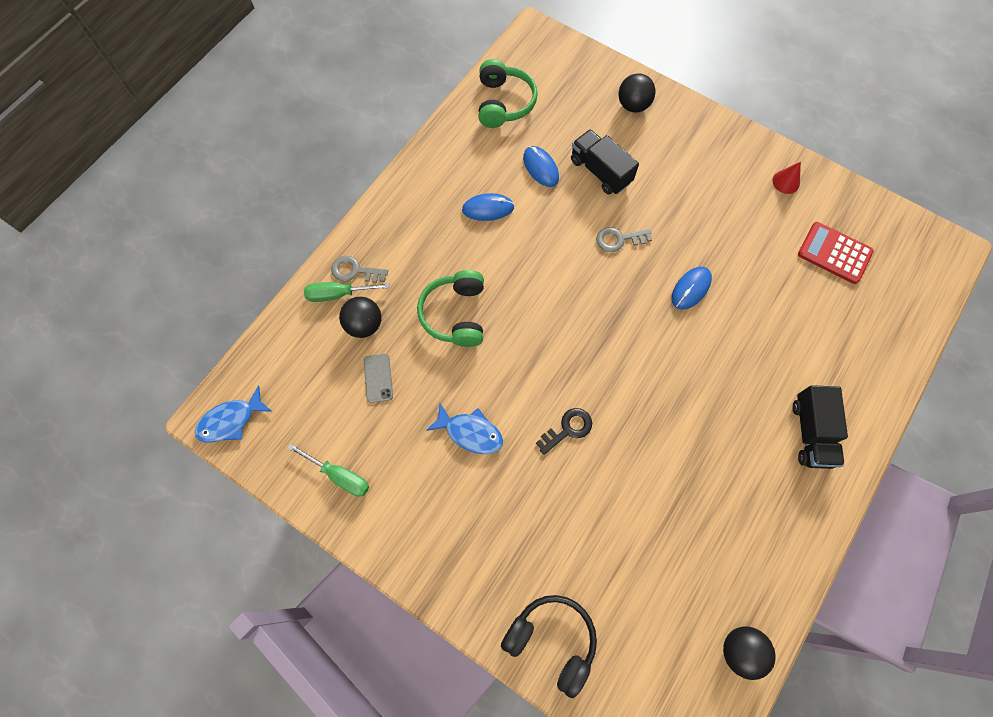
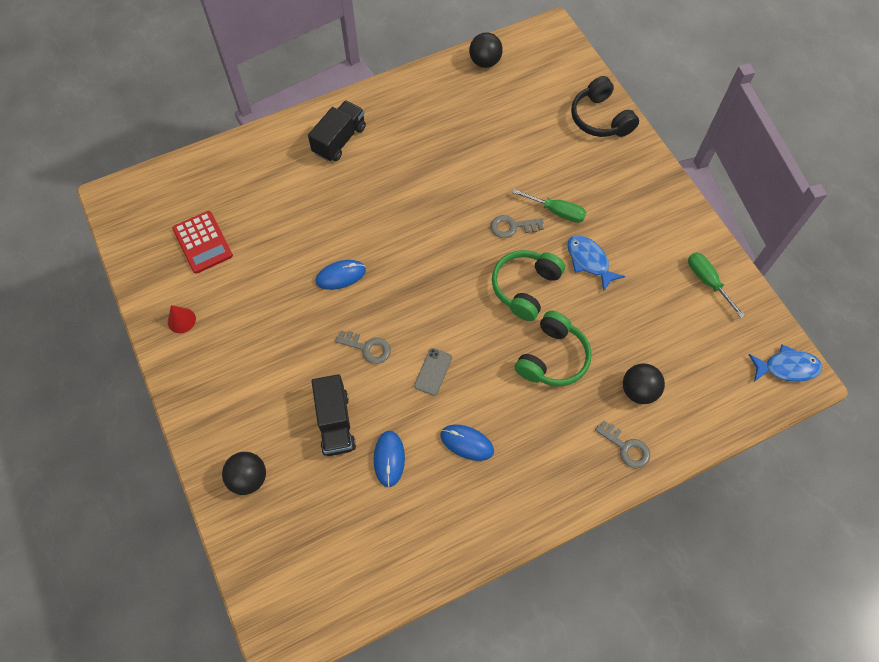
camera: 150 degrees left, 5 degrees down
green screwdriver [304,282,390,302] -> green screwdriver moved to [512,189,586,223]
grey phone [364,354,393,403] -> grey phone moved to [414,348,452,396]
green headphones [478,59,538,128] -> green headphones moved to [492,250,565,321]
black key [536,408,592,455] -> grey key [491,215,544,238]

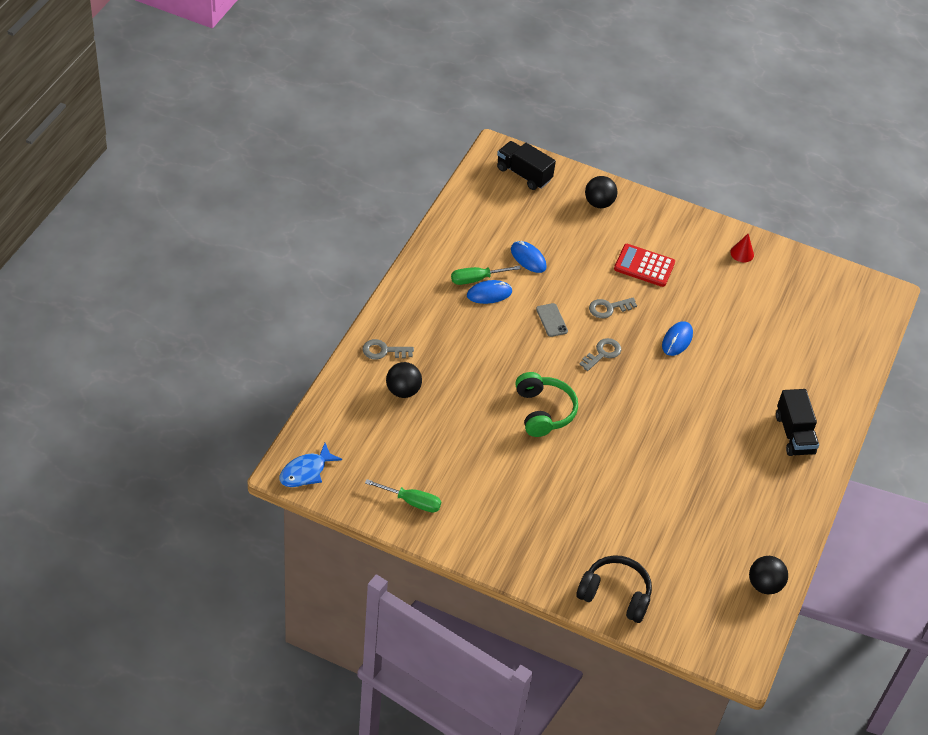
camera: 135 degrees right, 15 degrees down
red calculator [172,211,233,274] -> red calculator moved to [614,244,675,287]
black truck [311,374,356,456] -> black truck moved to [497,141,556,190]
grey key [491,215,544,238] -> grey key moved to [579,338,621,371]
green screwdriver [512,189,586,223] -> green screwdriver moved to [451,265,521,285]
green headphones [515,311,592,387] -> none
blue fish [567,235,625,291] -> none

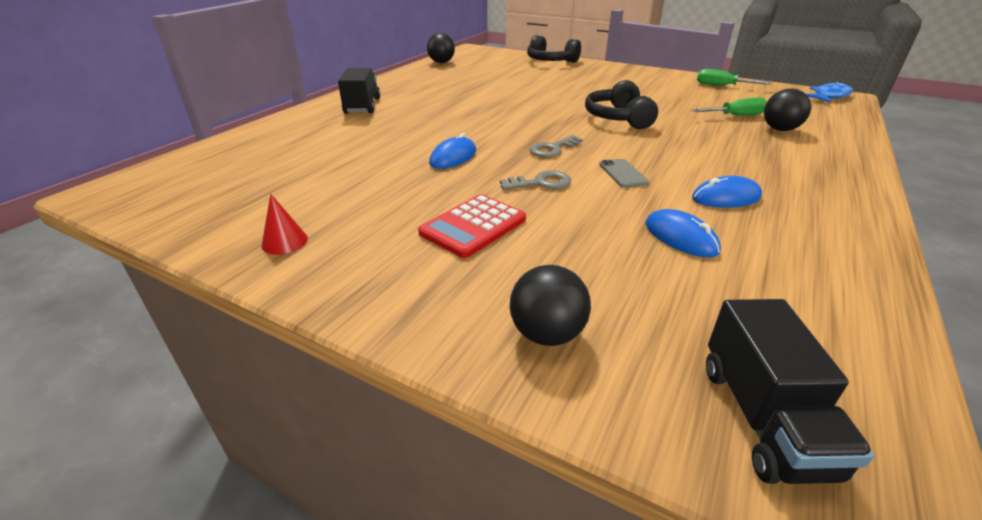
camera: 170 degrees left, 15 degrees down
grey key [362,339,414,359] -> none
green screwdriver [451,265,521,285] -> green screwdriver moved to [691,98,767,116]
black truck [497,141,556,190] -> black truck turned 45 degrees clockwise [706,299,874,484]
green headphones [515,372,578,437] -> black headphones [585,80,658,129]
red calculator [614,244,675,287] -> red calculator turned 105 degrees clockwise [418,194,526,258]

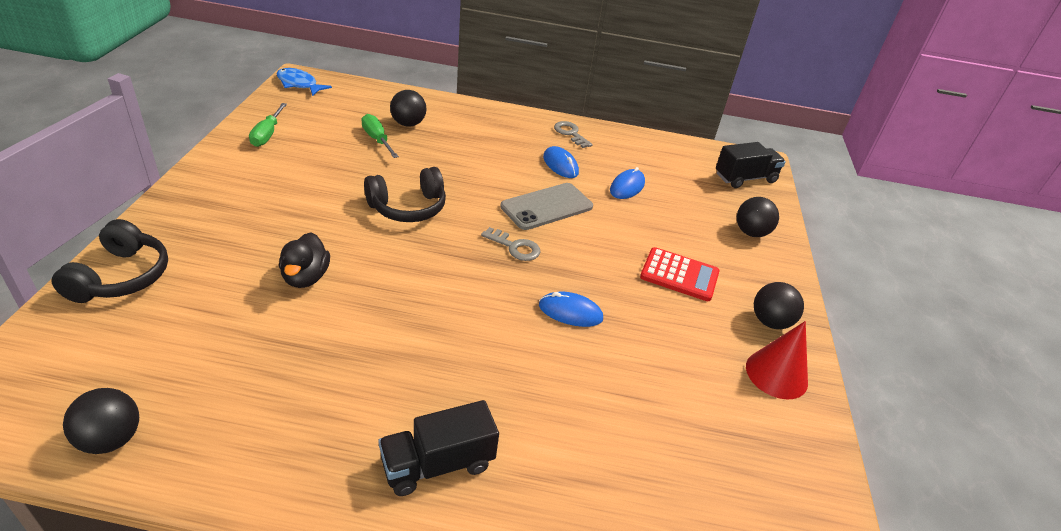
camera: 115 degrees left, 5 degrees up
red cone [261,194,308,255] -> red cone [746,321,808,399], size x1.68
grey key [500,170,571,190] -> grey key moved to [554,121,593,148]
grey phone [599,159,649,188] -> grey phone [500,183,593,230], size x1.85
none -> black duck [279,232,330,288]
none -> black ball [754,282,804,329]

